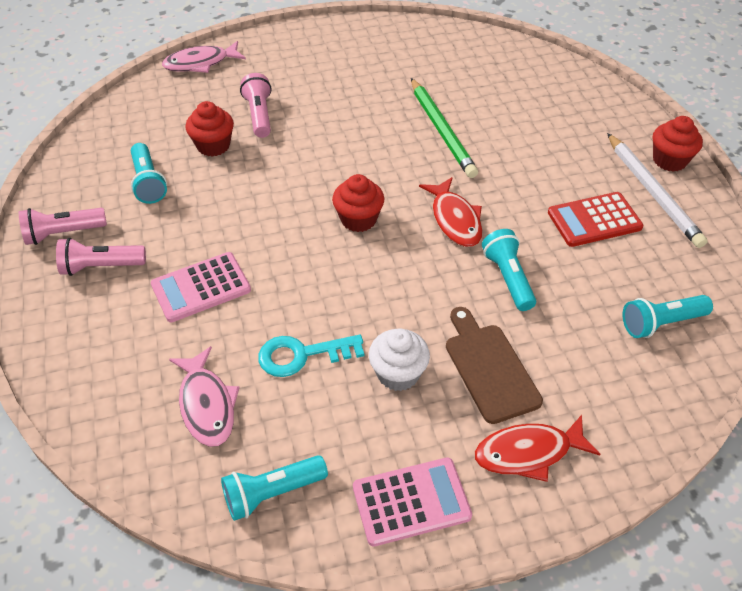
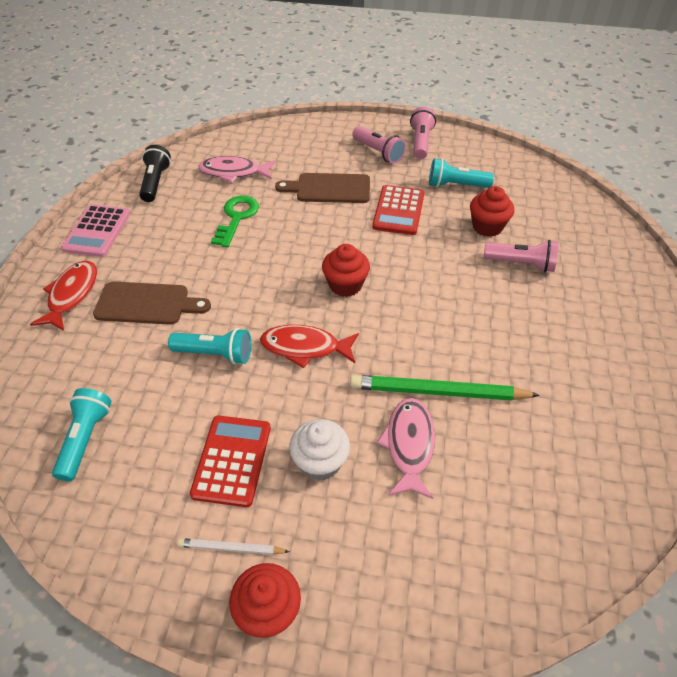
camera: 115 degrees right, 0 degrees up
pink flashlight [56,238,146,276] -> pink flashlight turned 120 degrees clockwise [352,126,406,164]
pink calculator [151,252,251,322] -> brown cutting board [275,173,370,203]
pink fish [162,41,246,73] -> pink fish moved to [377,398,435,499]
turquoise flashlight [221,455,328,521] -> black flashlight [139,145,171,202]
turquoise key [258,334,364,377] -> green key [211,196,259,247]
white cupcake [369,329,430,391] -> white cupcake moved to [289,419,350,481]
white pencil [607,133,708,248] -> white pencil [177,538,290,555], size x0.51
none -> red calculator [372,185,424,235]

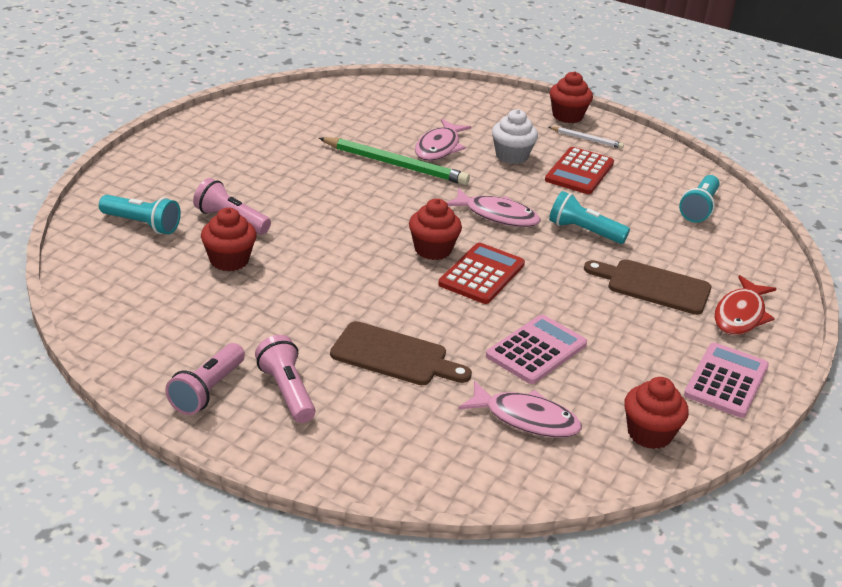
camera: 165 degrees left, 15 degrees down
black flashlight [139,145,171,202] -> red cupcake [624,377,689,449]
green key [211,196,259,247] -> pink calculator [486,315,587,384]
red fish [260,325,359,368] -> pink fish [446,188,540,227]
red calculator [372,185,424,235] -> red calculator moved to [438,243,525,304]
turquoise flashlight [429,158,494,188] -> turquoise flashlight moved to [99,195,181,234]

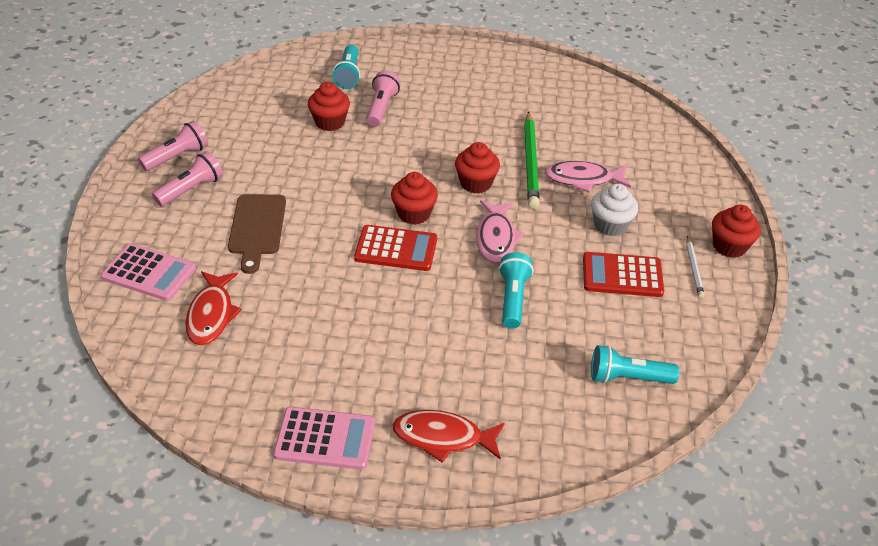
camera: 70 degrees right, 10 degrees up
pink flashlight [165,343,245,415] -> pink flashlight turned 135 degrees clockwise [138,121,208,171]
pink fish [458,381,582,438] -> red fish [185,271,242,346]
pink calculator [486,315,587,384] -> pink calculator moved to [101,243,196,301]
brown cutting board [584,259,711,315] -> none
red cupcake [624,377,689,449] -> red cupcake moved to [455,142,500,194]

